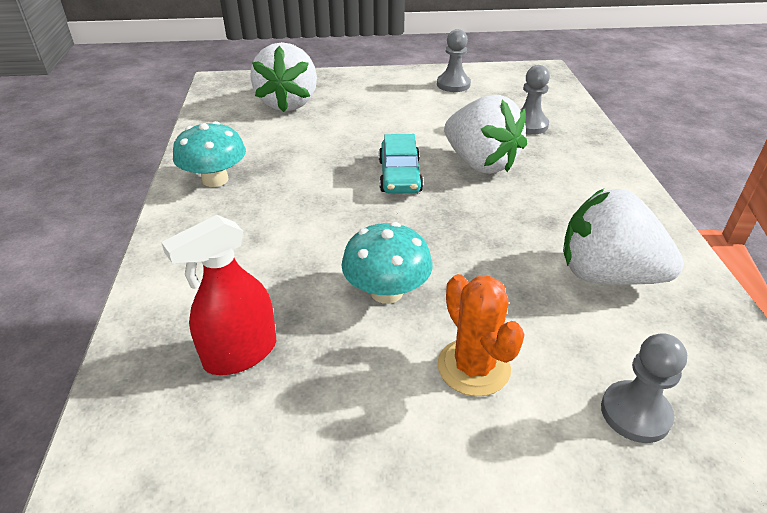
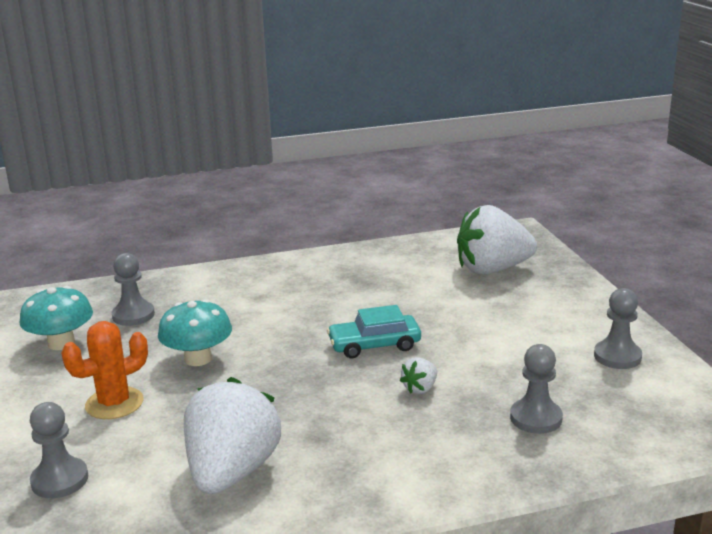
camera: 80 degrees right, 15 degrees down
red spray bottle [161,215,276,375] -> grey pawn [112,253,155,326]
turquoise mushroom [173,121,246,187] -> turquoise mushroom moved to [19,286,93,350]
white strawberry [444,95,527,174] -> white strawberry [400,357,437,394], size x0.42

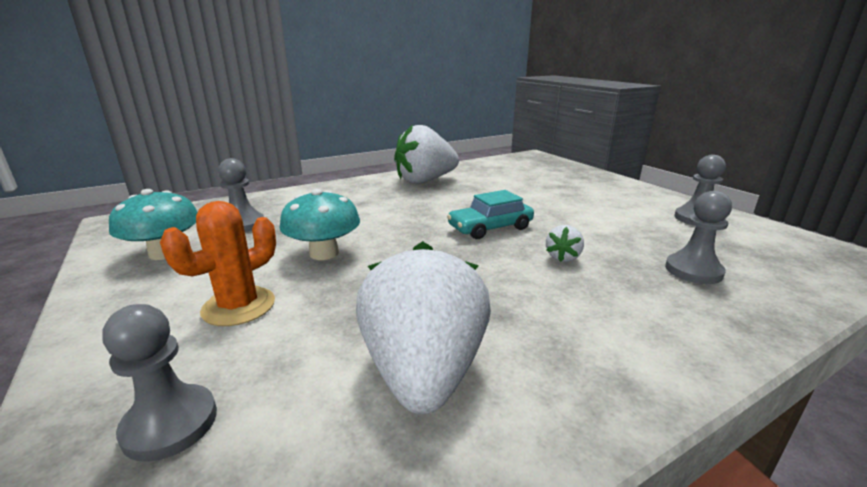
camera: 15 degrees left, 0 degrees up
white strawberry [457,205,537,274] -> white strawberry moved to [394,125,459,184]

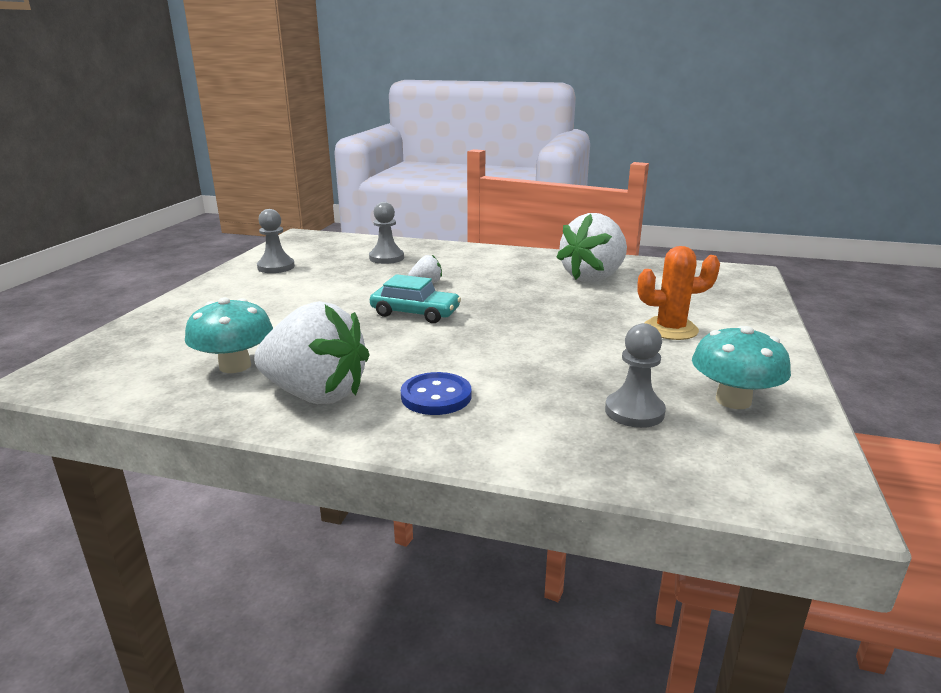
camera: 135 degrees left, 0 degrees up
grey pawn [102,304,217,462] -> none
turquoise mushroom [280,189,360,260] -> turquoise mushroom moved to [185,297,273,373]
none -> blue button [401,372,471,415]

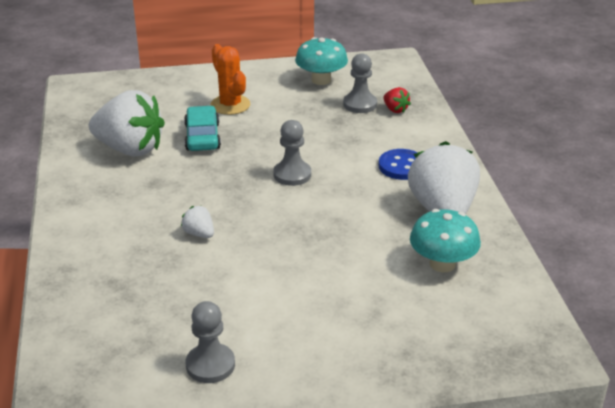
camera: 115 degrees left, 10 degrees up
grey pawn [369,202,404,264] -> grey pawn moved to [273,120,311,186]
turquoise car [370,274,461,323] -> turquoise car moved to [184,106,221,151]
none -> red strawberry [384,87,411,113]

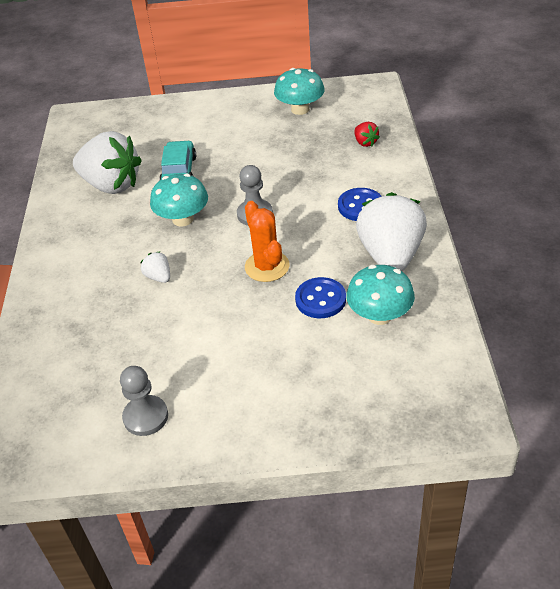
camera: 10 degrees right, 10 degrees up
orange cactus [211,44,250,115] -> orange cactus moved to [245,201,290,282]
grey pawn [343,53,377,113] -> none
none -> turquoise mushroom [150,174,208,227]
none -> blue button [295,277,346,318]

